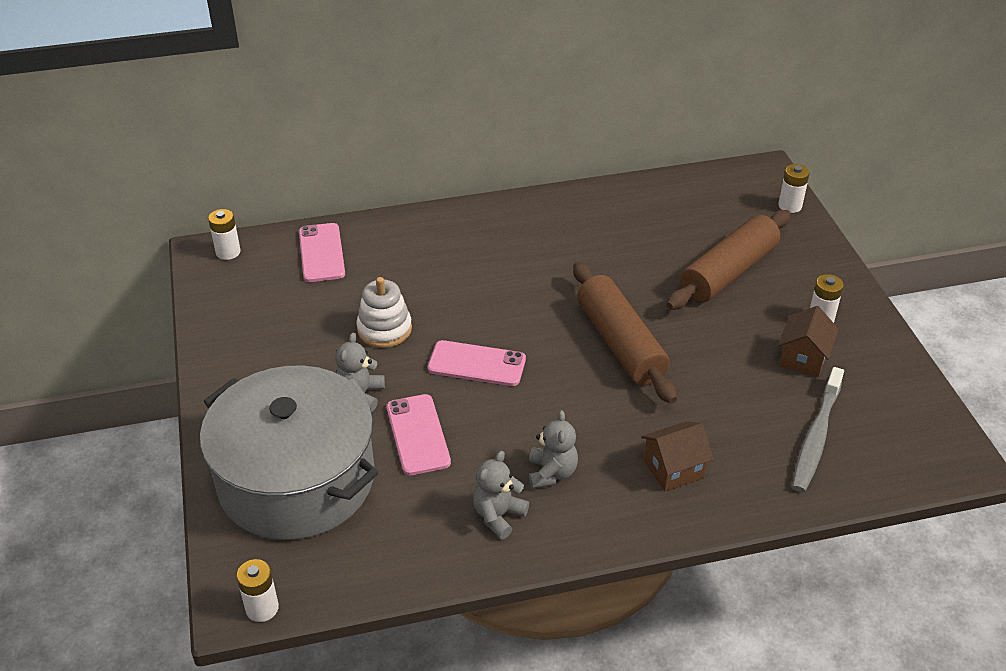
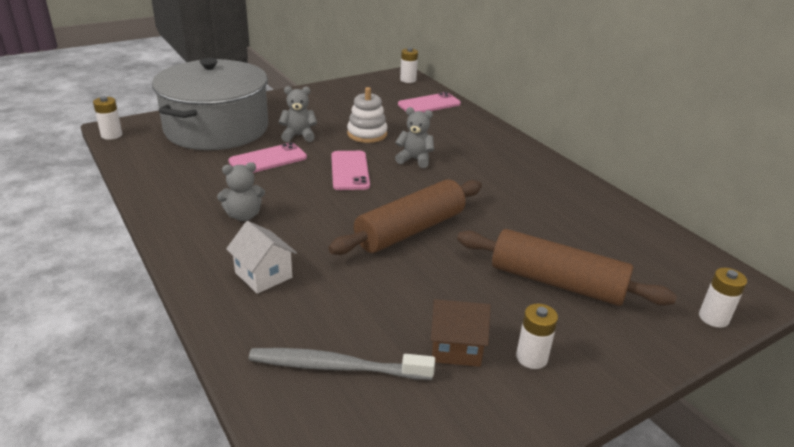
camera: 70 degrees right, 10 degrees down
grey teddy bear [473,451,529,539] -> grey teddy bear moved to [395,107,434,168]
brown house [641,421,714,491] -> white house [226,221,297,294]

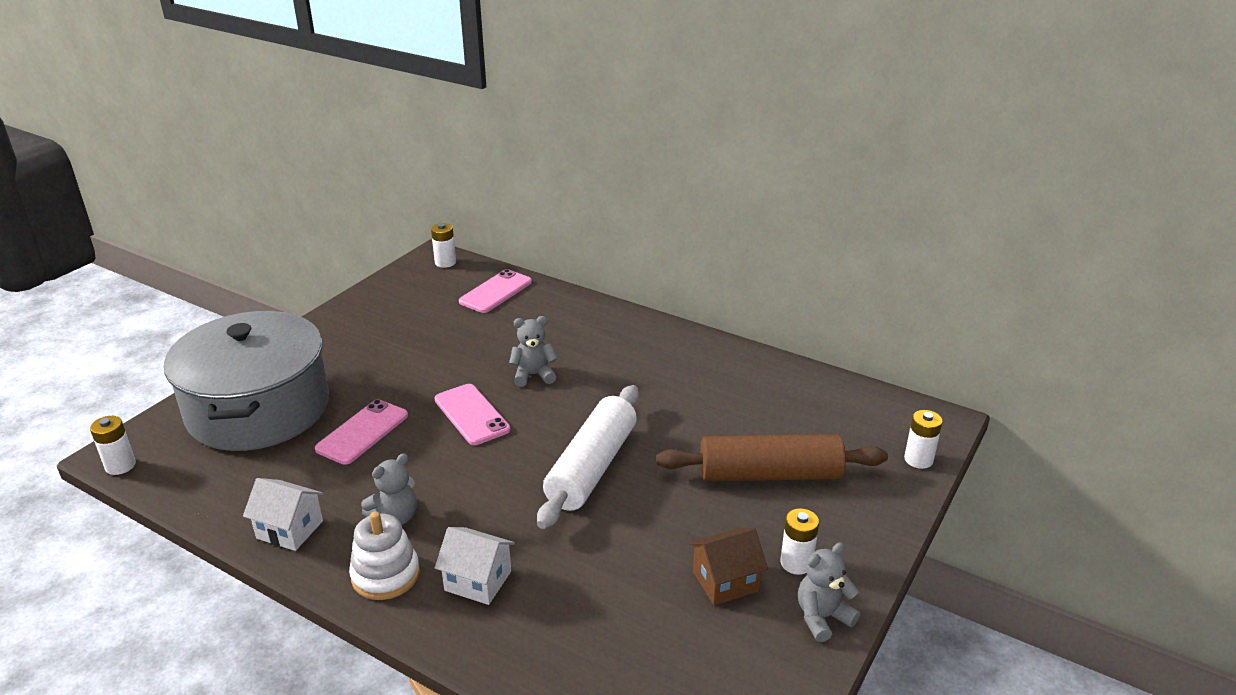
camera: 25 degrees left, 0 degrees up
grey toothbrush [249,348,435,380] -> none
grey teddy bear [279,86,317,142] -> grey teddy bear moved to [798,542,860,642]
brown rolling pin [328,179,482,255] -> white rolling pin [537,385,639,529]
white stacking toy [347,87,388,143] -> white stacking toy moved to [349,511,420,600]
none -> white house [243,478,324,551]

